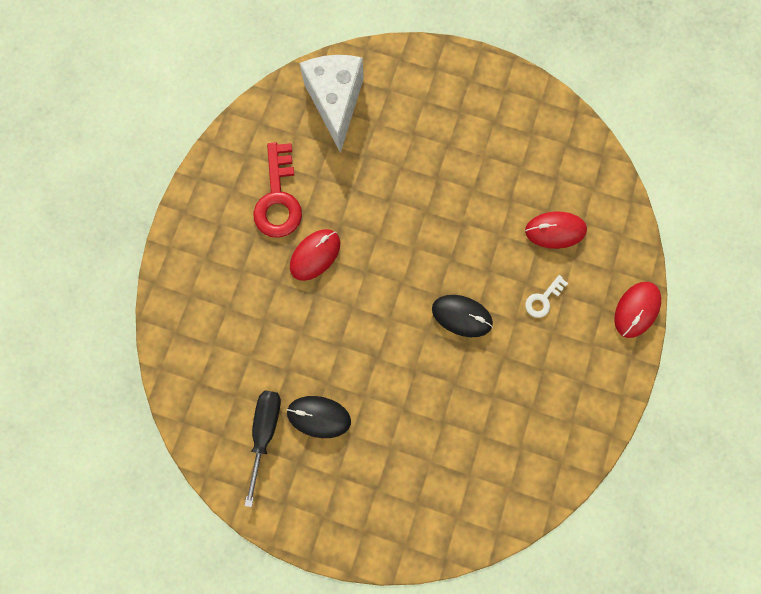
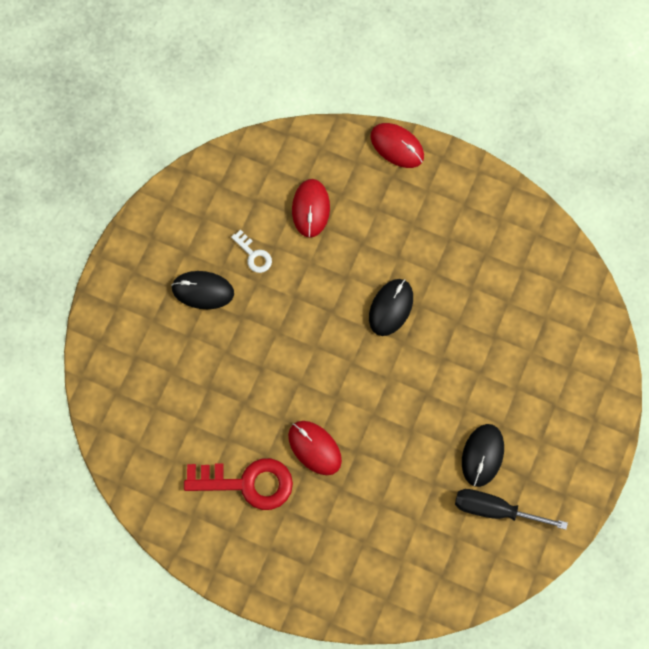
camera: 85 degrees left, 5 degrees down
white cheese [299,55,364,153] -> none
white key [525,275,568,318] -> white key moved to [231,230,272,273]
none -> black mouse [171,271,234,309]

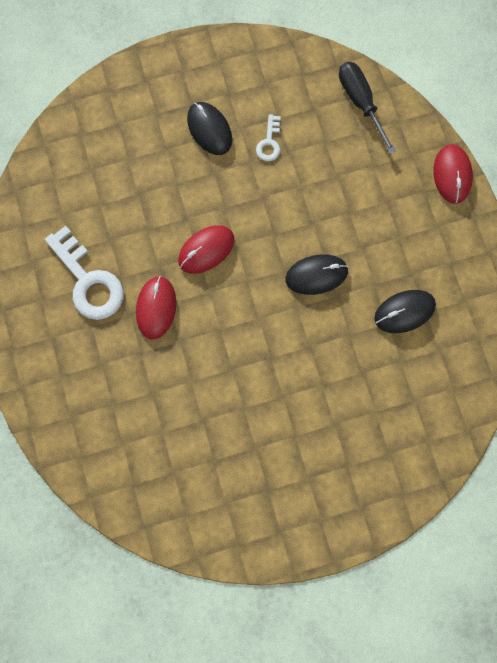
camera: 50 degrees right, 5 degrees up
red key [184,458,293,510] -> white key [45,226,124,320]
red mouse [292,179,330,238] -> red mouse moved to [178,225,234,274]
black screwdriver [455,489,568,530] -> black screwdriver moved to [339,62,396,154]
black mouse [462,424,504,487] -> black mouse moved to [374,290,436,333]

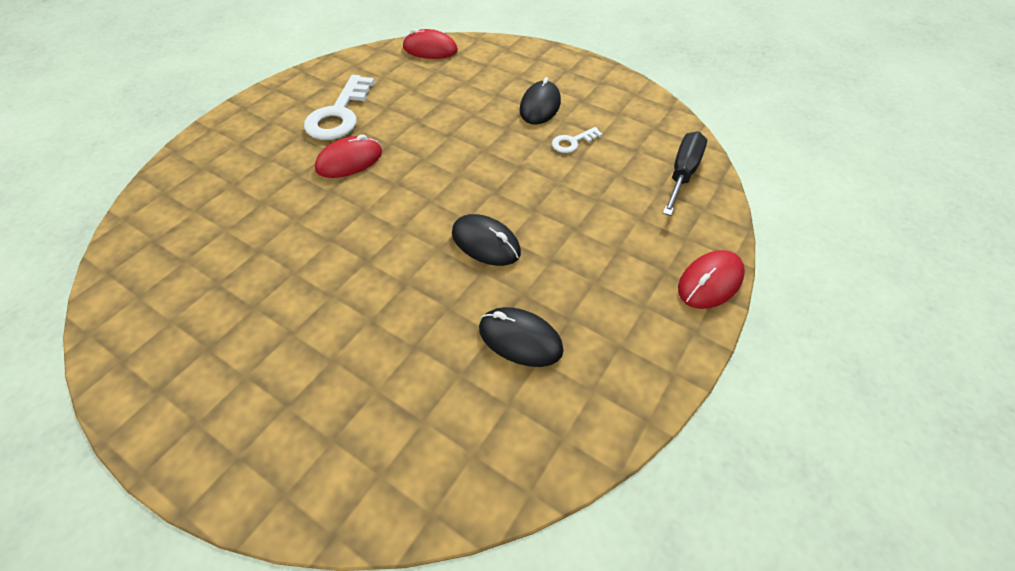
camera: 50 degrees right, 25 degrees down
red mouse [178,225,234,274] -> red mouse moved to [403,28,458,59]

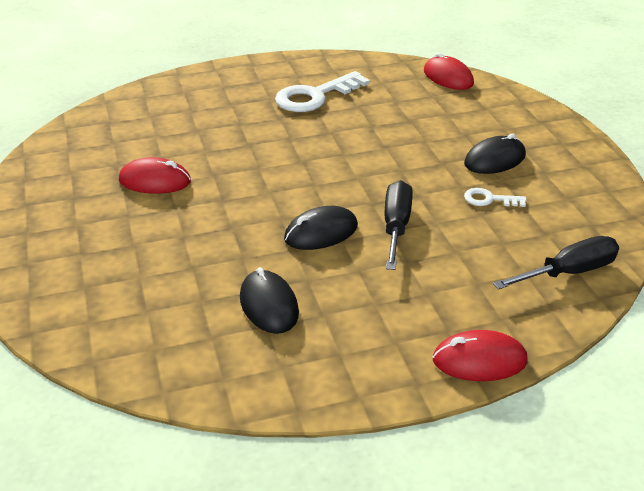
camera: 40 degrees right, 15 degrees down
red mouse [315,135,382,178] -> red mouse moved to [119,157,191,194]
black mouse [452,214,521,266] -> black mouse turned 75 degrees clockwise [284,206,358,250]
none -> black screwdriver [385,180,413,270]

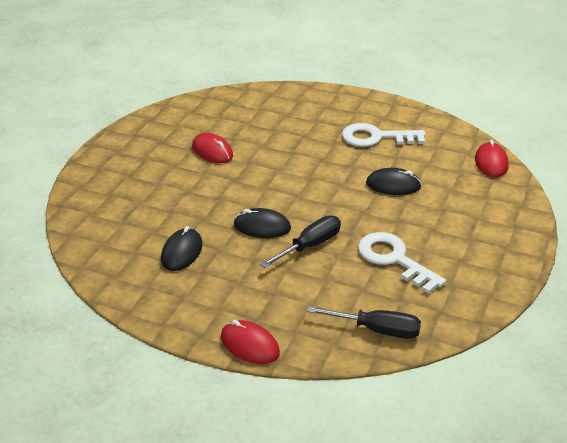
camera: 40 degrees right, 0 degrees up
black mouse [464,134,526,174] -> black mouse moved to [366,168,422,195]
white key [464,188,527,207] -> white key [358,232,446,294], size x2.02

